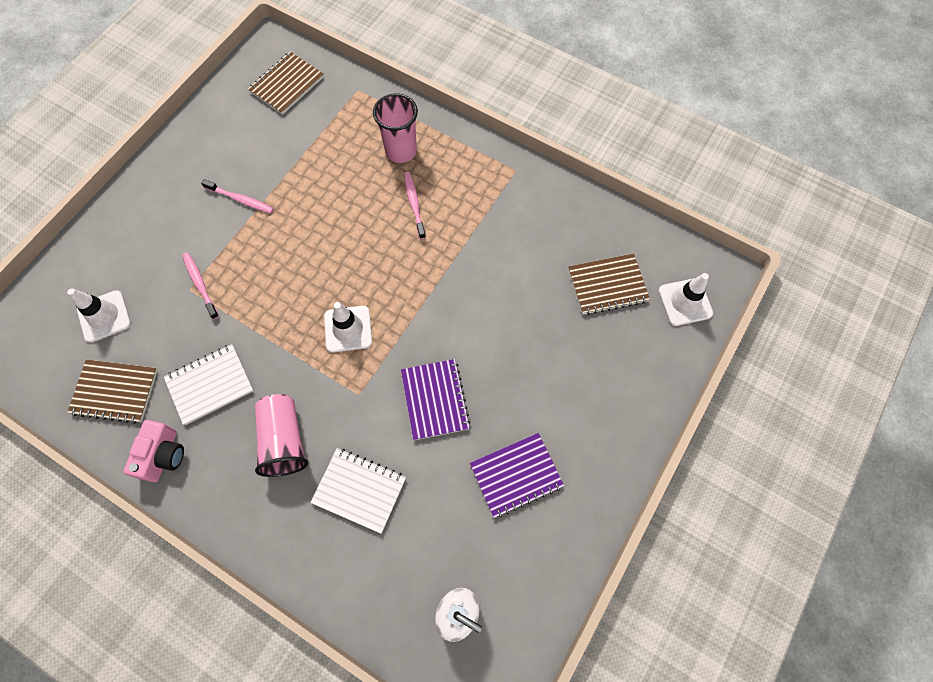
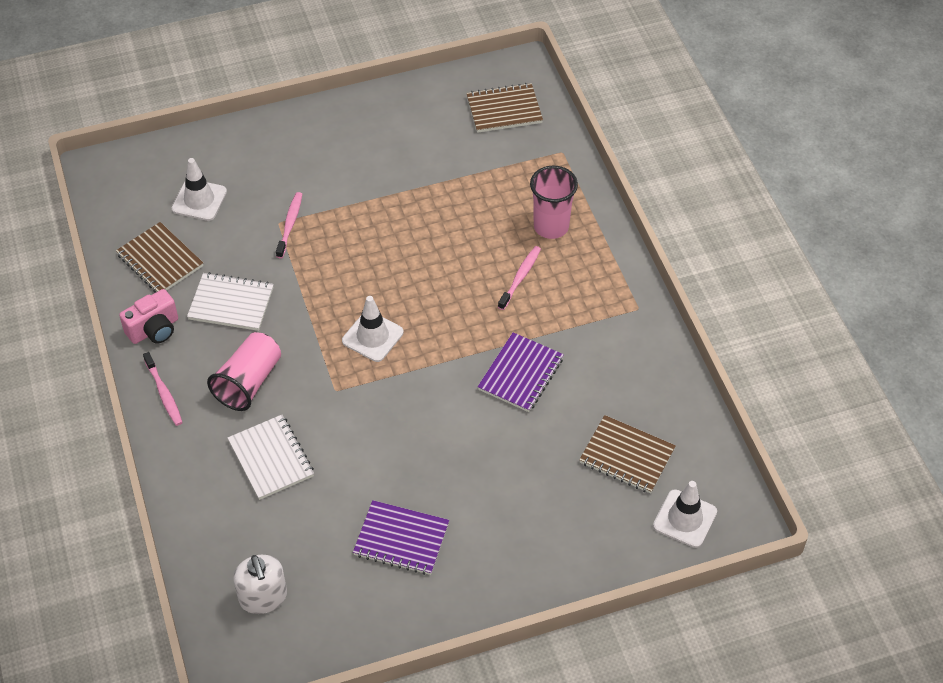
camera: 40 degrees right, 15 degrees down
pink toothbrush [201,179,274,213] -> pink toothbrush moved to [143,352,183,426]
purple notebook [401,359,471,440] -> purple notebook moved to [478,332,564,412]

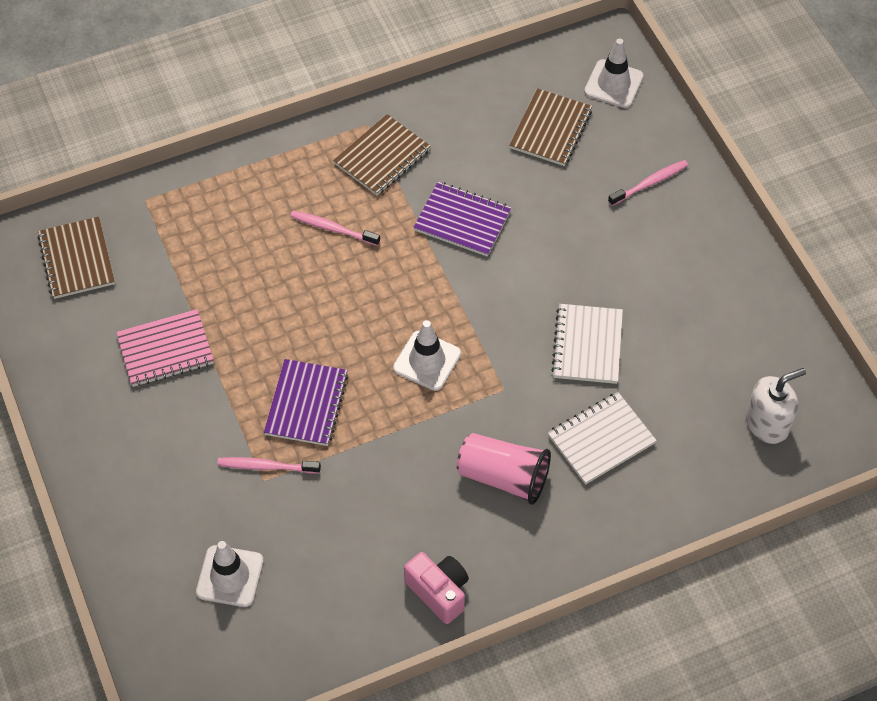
camera: 95 degrees left, 5 degrees up
brown notebook [116,222,203,292] -> brown notebook moved to [333,114,430,195]
pink toothbrush [143,352,183,426] -> pink toothbrush moved to [608,160,688,206]
white notebook [187,272,274,331] -> white notebook moved to [551,304,623,384]
purple notebook [353,500,449,575] -> purple notebook moved to [264,359,348,446]
pink cup [530,166,578,239] -> none
none -> pink notebook [116,309,214,387]

